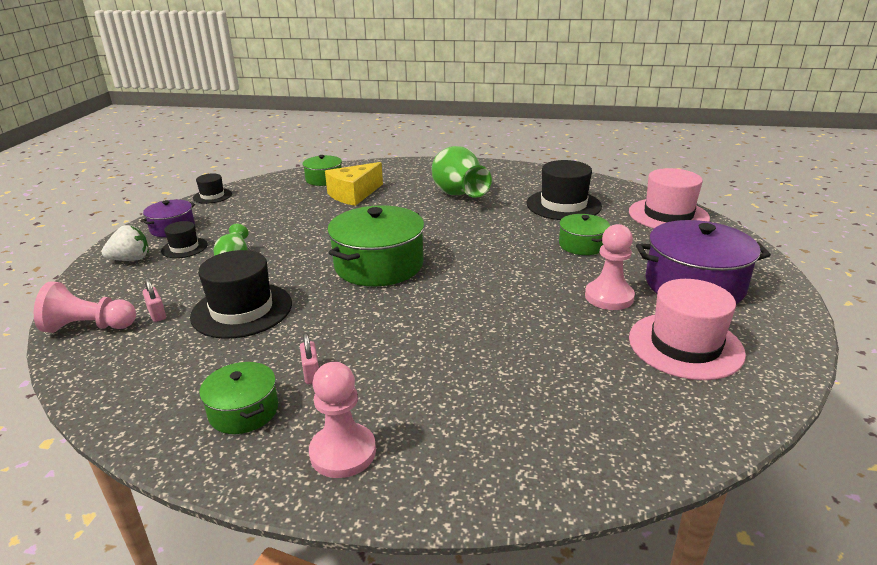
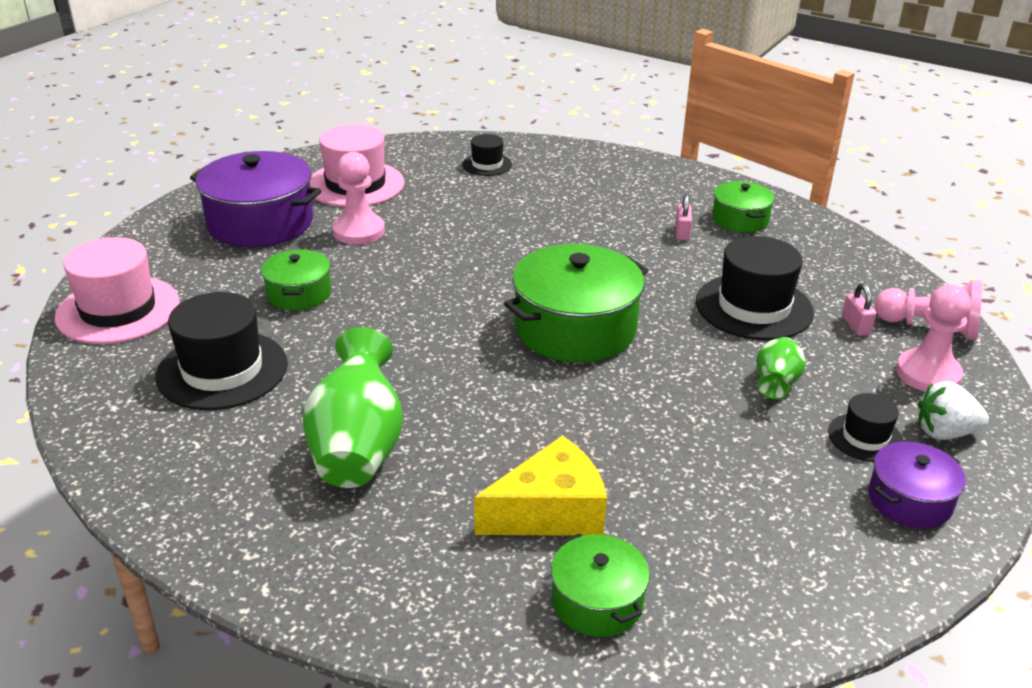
camera: 160 degrees left, 5 degrees up
black hat [193,174,232,204] -> black hat moved to [462,134,512,176]
pink pawn [309,362,376,478] -> pink pawn moved to [896,285,971,392]

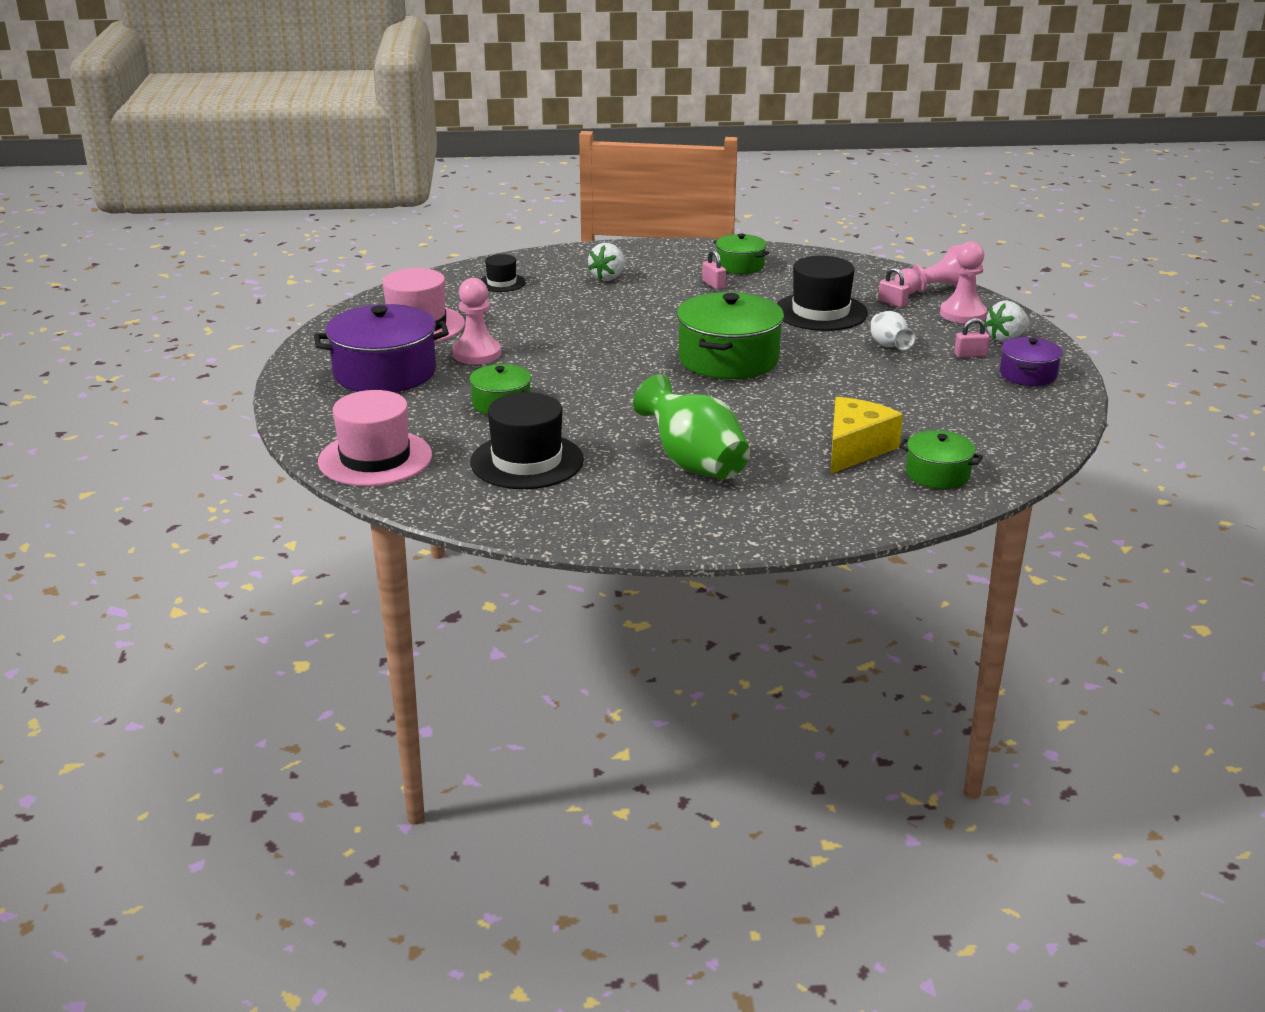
camera: 35 degrees left, 5 degrees down
green vase [756,337,805,399] -> white vase [870,311,916,351]
black hat [828,393,904,462] -> pink padlock [954,318,990,358]
none -> white strawberry [588,243,625,281]

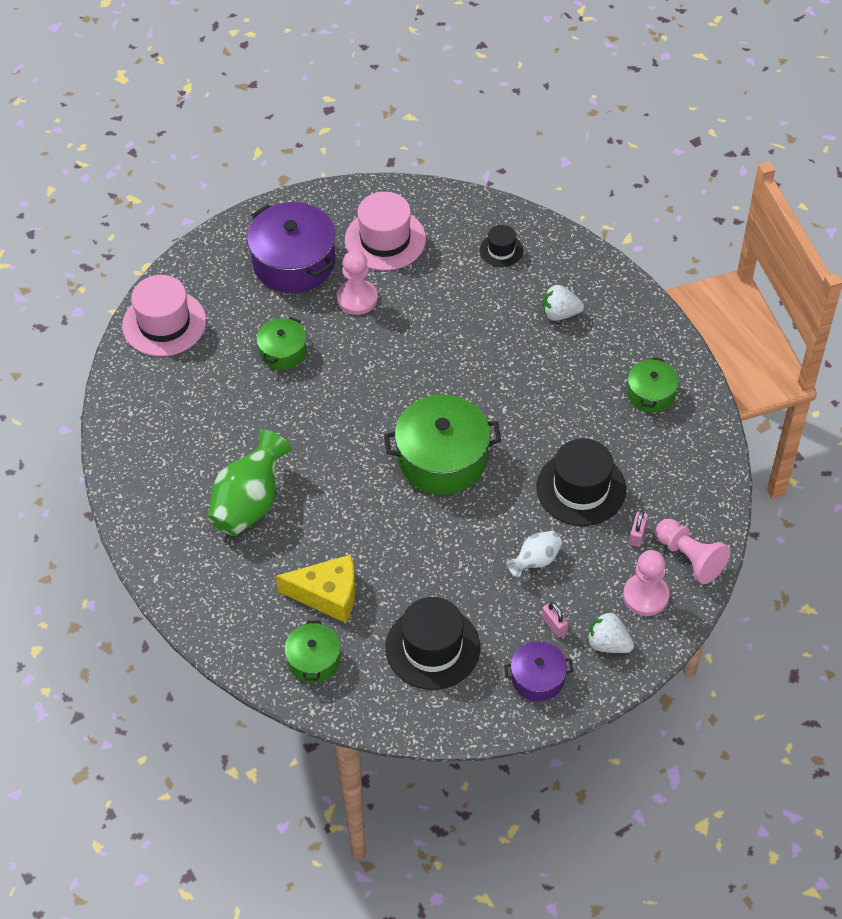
camera: 65 degrees right, 25 degrees up
black hat [470,392,584,489] -> black hat moved to [385,597,480,690]
pink padlock [702,250,726,290] -> none

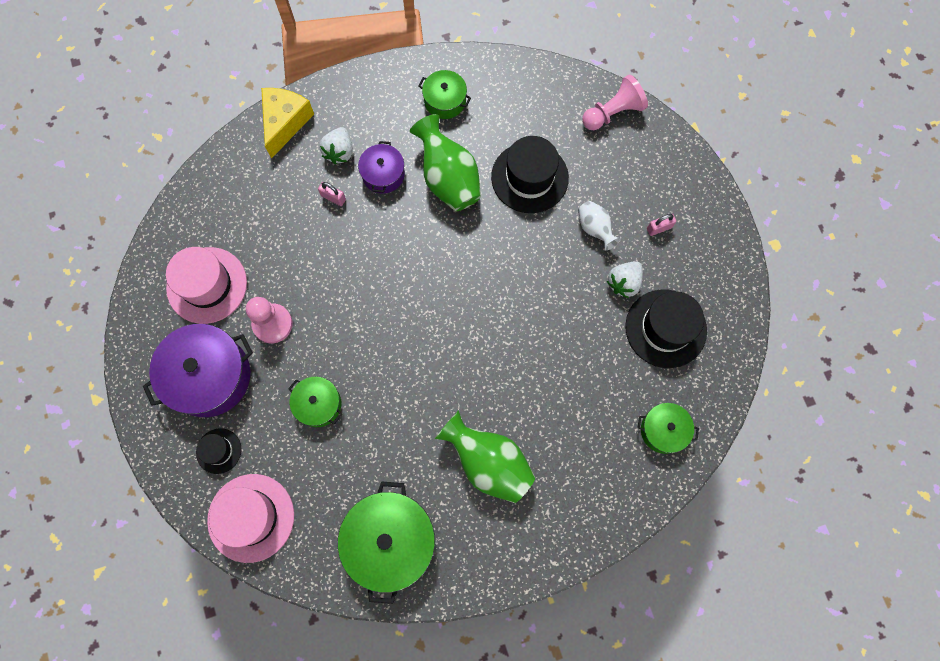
camera: 80 degrees left, 20 degrees up
yellow cheese [276,555,356,623] -> yellow cheese moved to [261,88,314,159]
green pot [384,395,501,494] -> green pot moved to [338,481,435,604]
black hat [480,225,523,267] -> black hat moved to [196,428,242,474]
purple pot [504,641,573,701] -> purple pot moved to [358,141,405,193]
white strawberry [587,611,634,653] -> white strawberry moved to [607,261,643,298]
pink pawn [623,550,669,616] -> none
pink padlock [629,511,648,547] -> pink padlock moved to [318,182,346,206]
none -> green vase [410,114,481,211]

